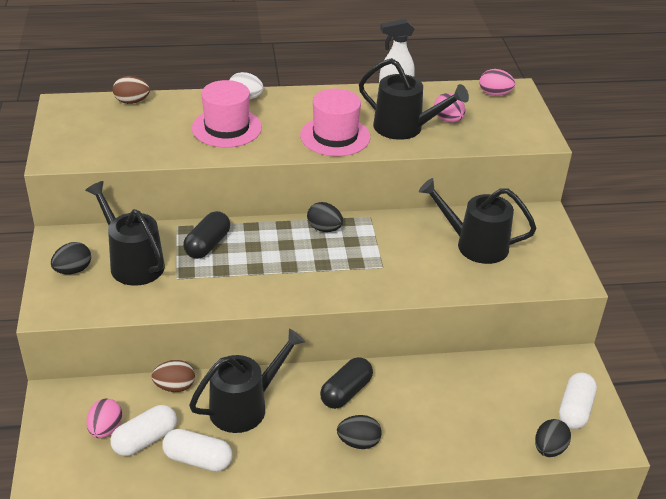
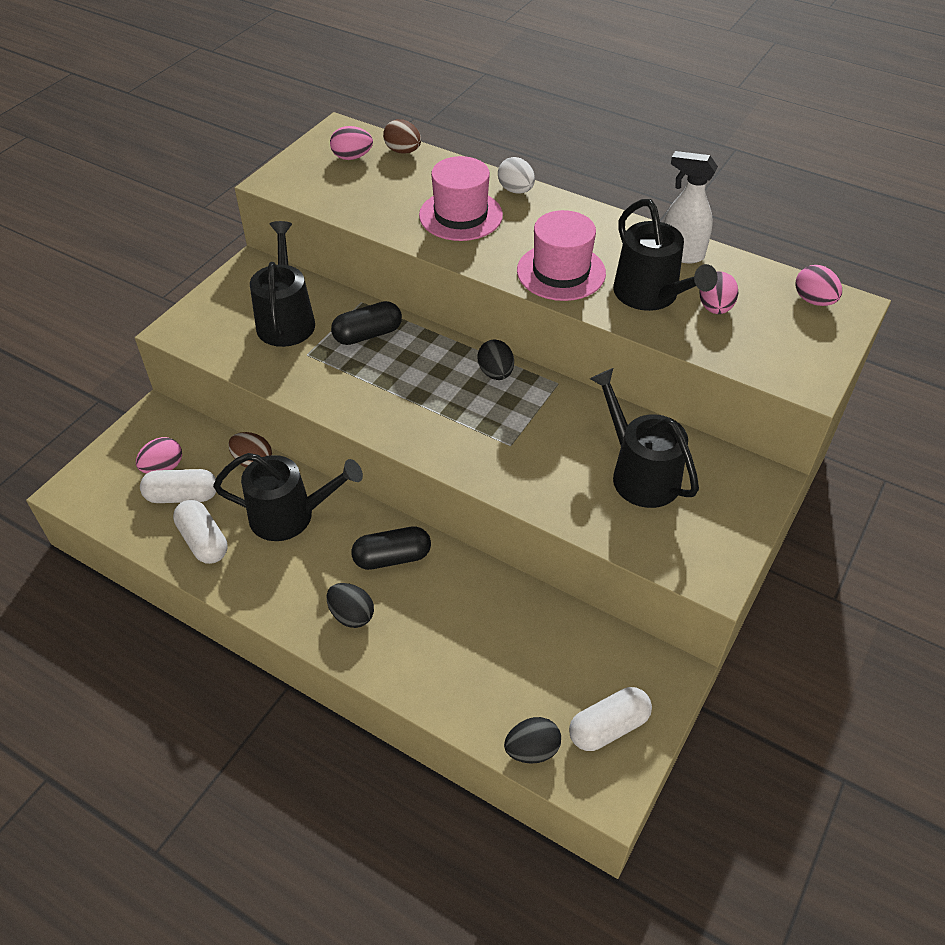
camera: 40 degrees right, 10 degrees up
black egg [51,242,91,274] -> none
none -> pink egg [330,126,373,160]

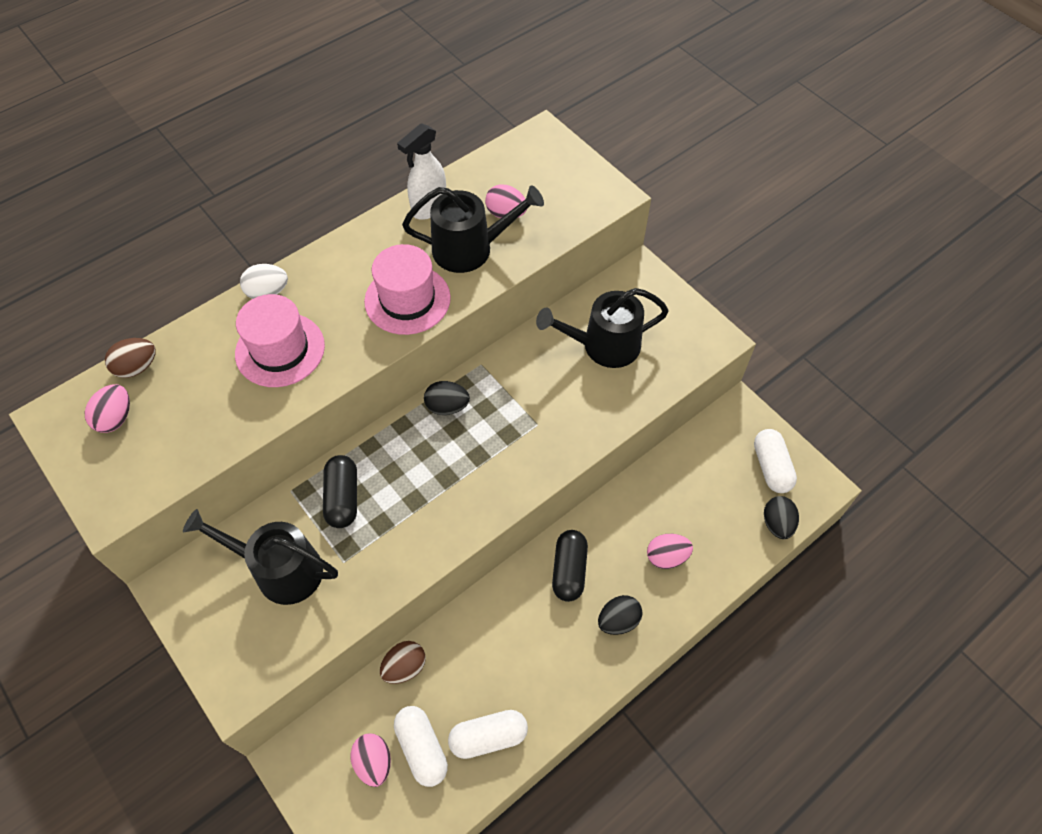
camera: 70 degrees left, 10 degrees up
white capsule [140,469,216,503] -> white capsule turned 45 degrees counterclockwise [394,706,448,787]
black watering can [213,453,363,541] -> none
pink egg [796,265,842,306] -> pink egg moved to [647,534,693,569]

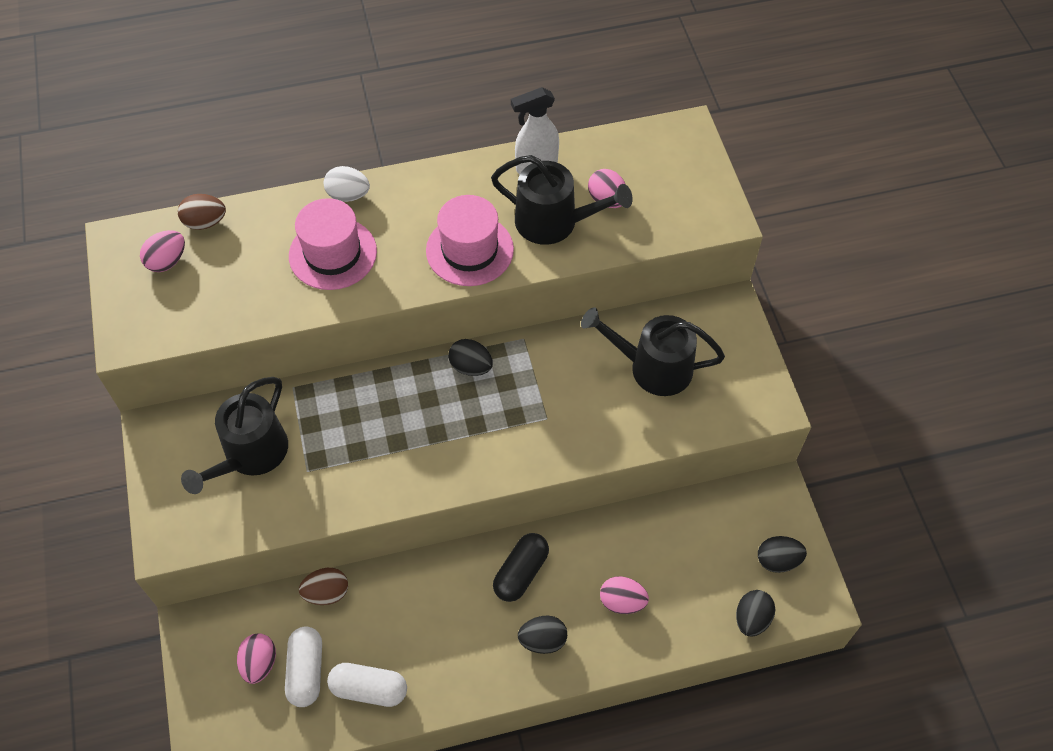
camera: 25 degrees right, 0 degrees up
black watering can [183,509,338,605] -> black watering can turned 105 degrees counterclockwise [181,377,288,494]
black capsule [323,455,357,528] -> none
white capsule [754,429,797,493] -> black egg [758,536,807,573]

